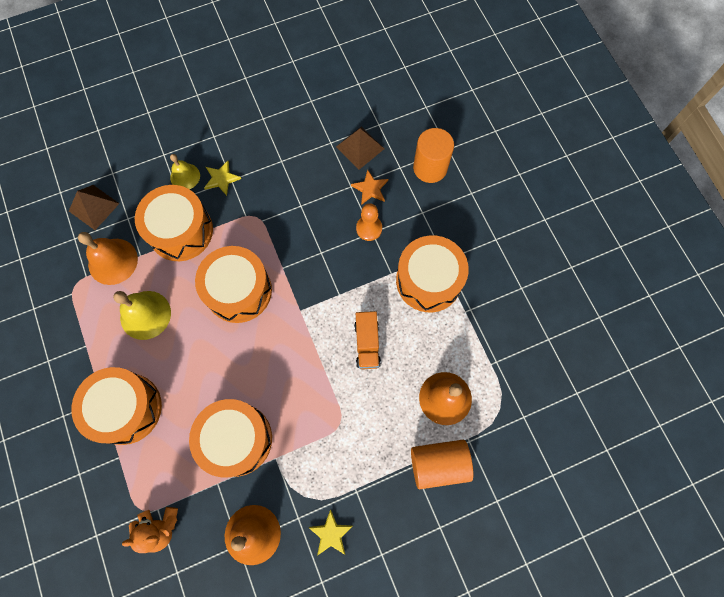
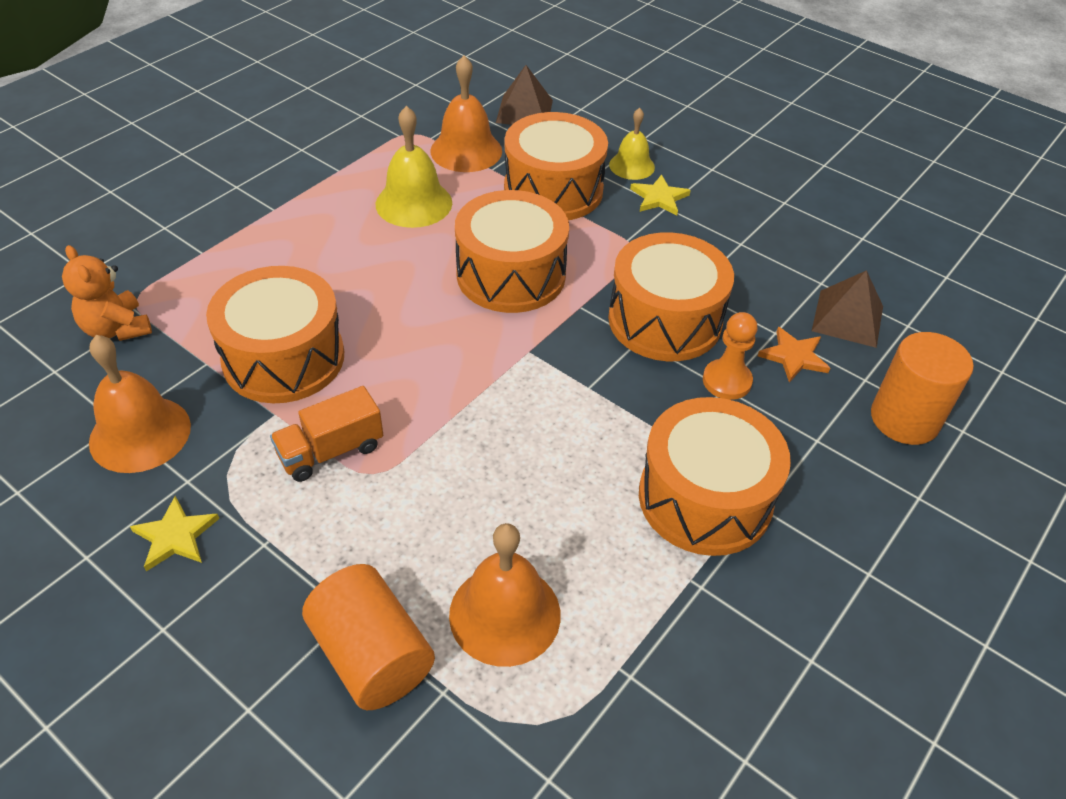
camera: 60 degrees right, 25 degrees down
orange drum [71,367,162,445] -> orange drum moved to [608,232,734,361]
orange truck [354,311,381,369] -> orange truck moved to [270,386,383,482]

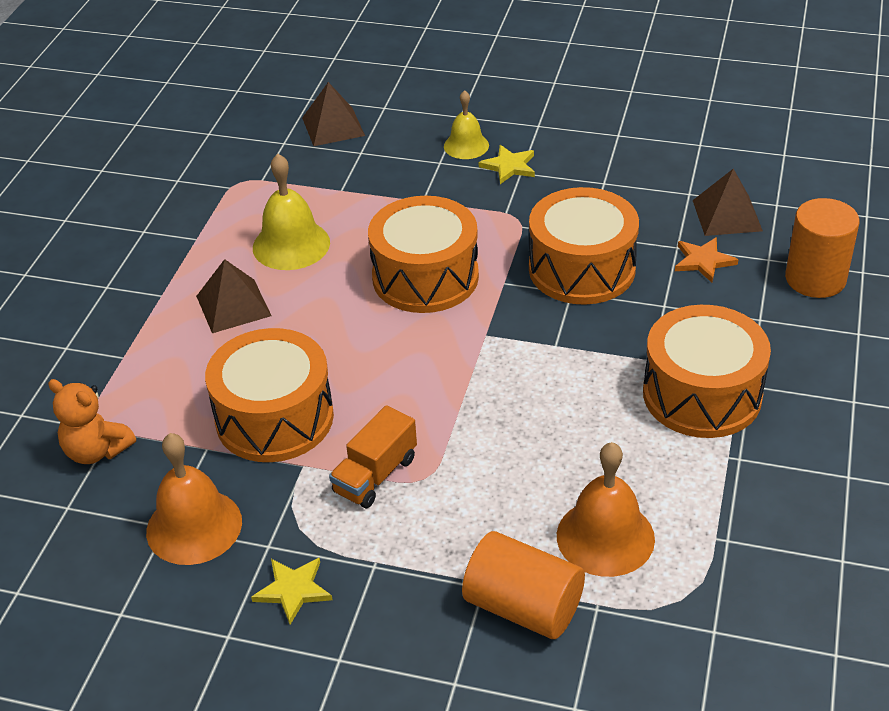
camera: 20 degrees left, 5 degrees down
orange bell [430,56,502,172] -> none
orange drum [504,112,608,220] -> none
orange pawn [703,312,757,400] -> none
none -> brown pyramid [196,259,271,333]

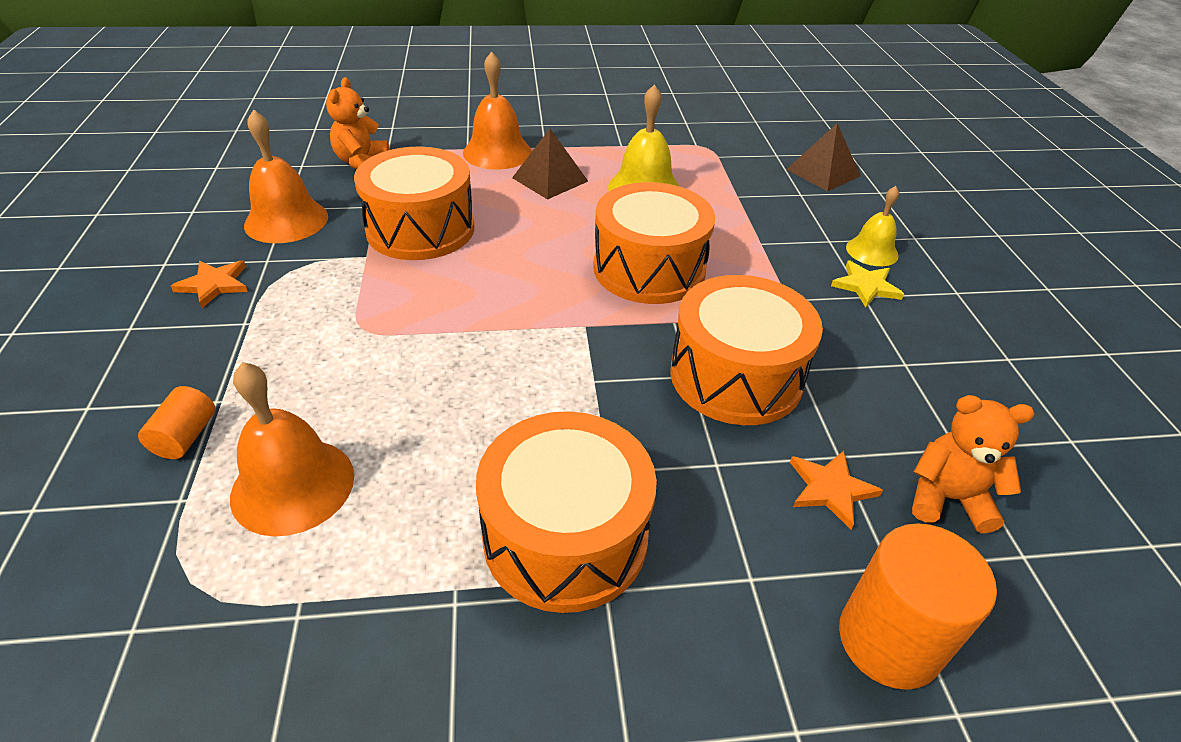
camera: 65 degrees right, 0 degrees up
yellow star [251,558,332,625] -> orange star [171,261,248,308]
orange truck [329,405,417,508] -> none
orange cylinder [462,531,585,639] -> orange cylinder [138,386,215,459], size x0.54
brown pyramid [693,169,763,236] -> orange teddy bear [912,395,1034,533]
none -> orange bell [463,51,532,170]

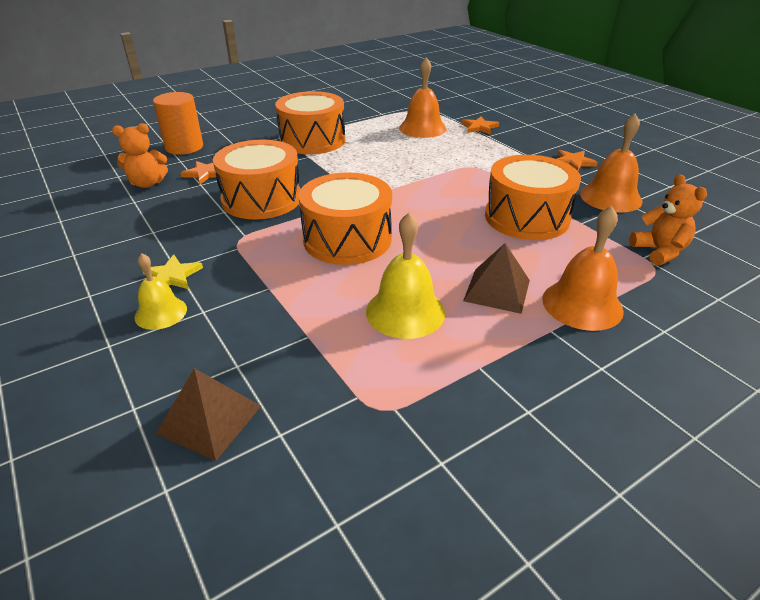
camera: 155 degrees right, 5 degrees down
orange cylinder [138,386,215,459] -> orange star [461,116,499,135]

